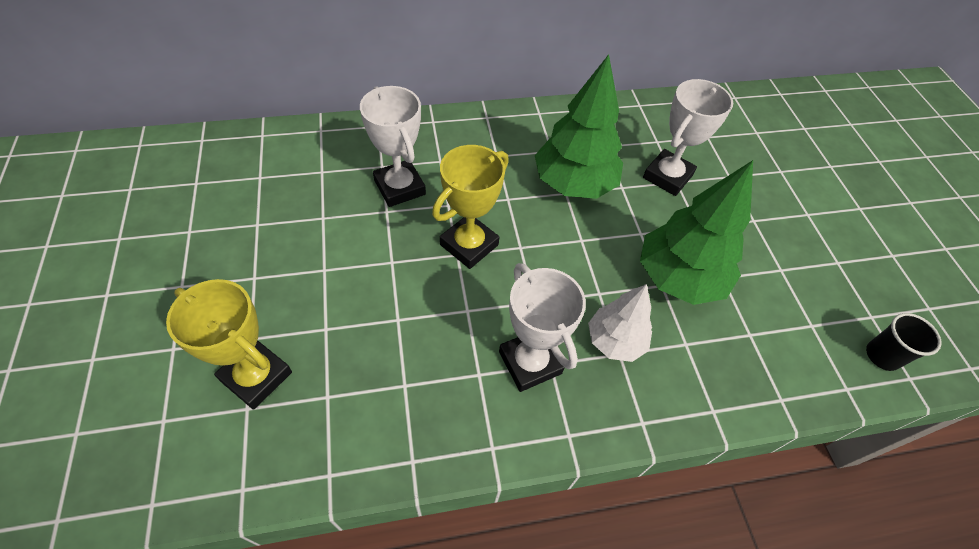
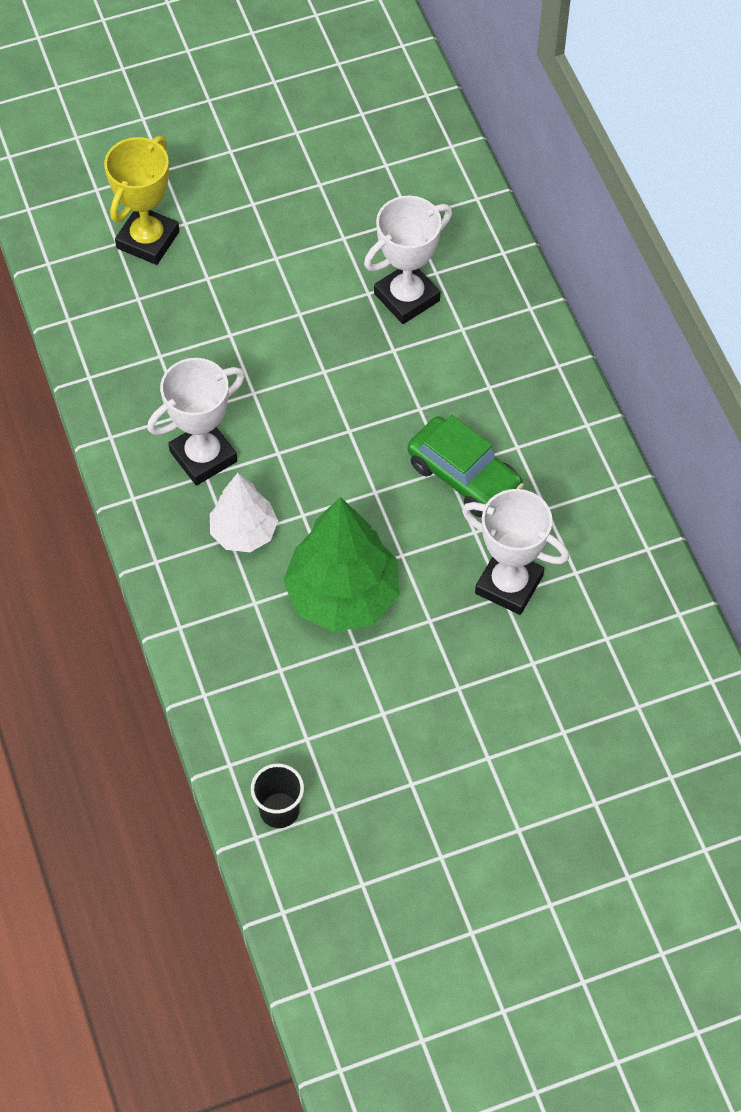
camera: 85 degrees right, 5 degrees up
yellow trophy [432,145,509,269] -> none
green tree [535,54,623,199] -> green car [408,415,524,517]

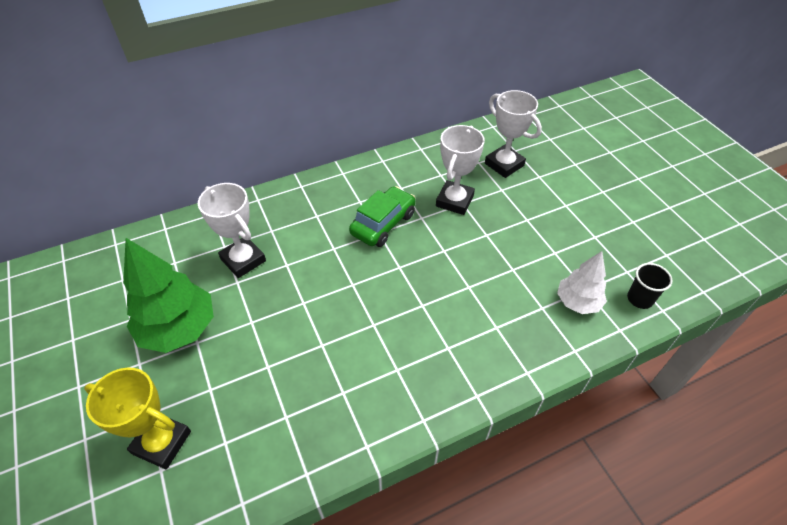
camera: 95 degrees left, 10 degrees down
white trophy [147,358,245,485] -> white trophy moved to [485,90,542,178]
white tree [210,473,278,552] -> white tree moved to [557,251,607,314]
green tree [283,497,399,632] -> green tree moved to [123,238,214,353]

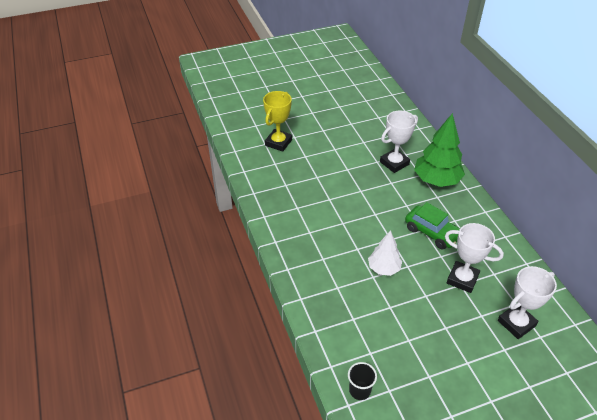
camera: 95 degrees right, 5 degrees down
green tree [123,238,214,353] -> green tree moved to [414,113,465,187]
white tree [557,251,607,314] -> white tree moved to [368,230,402,276]

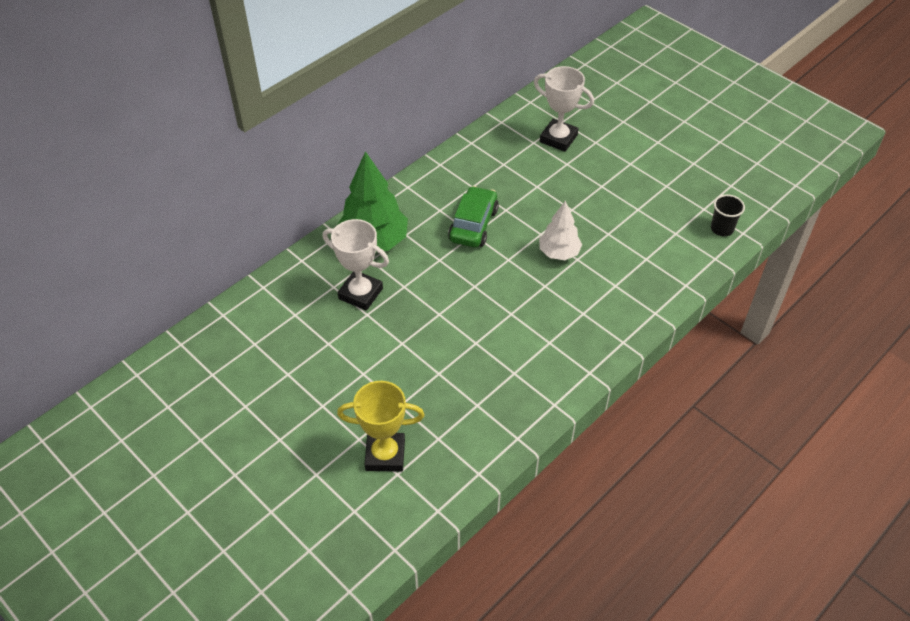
camera: 115 degrees left, 5 degrees up
white trophy [445,223,504,293] -> none

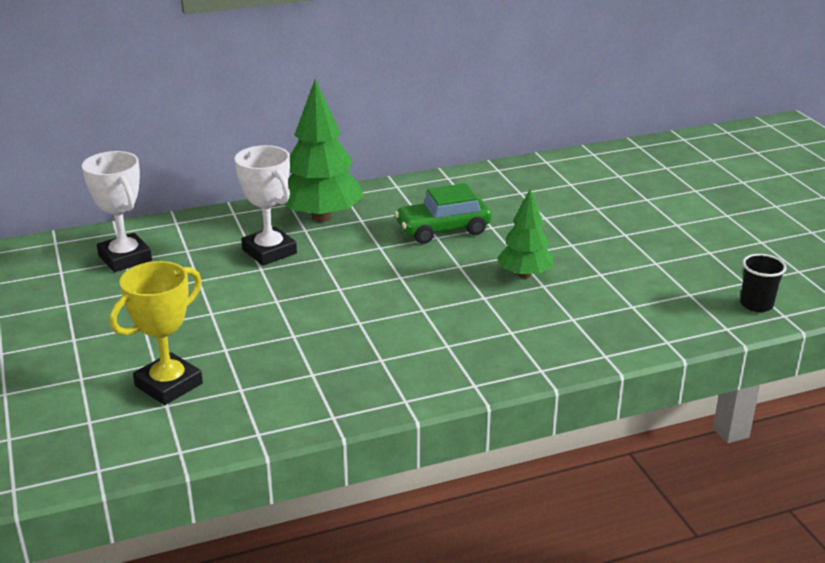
camera: 25 degrees right, 20 degrees down
yellow trophy [337,381,425,472] -> yellow trophy turned 75 degrees counterclockwise [110,261,203,405]
green car [448,186,499,248] -> green car turned 150 degrees counterclockwise [395,183,492,244]
white trophy [534,66,594,152] -> white trophy moved to [82,151,152,272]
white tree [539,201,582,260] -> green tree [497,189,553,278]

